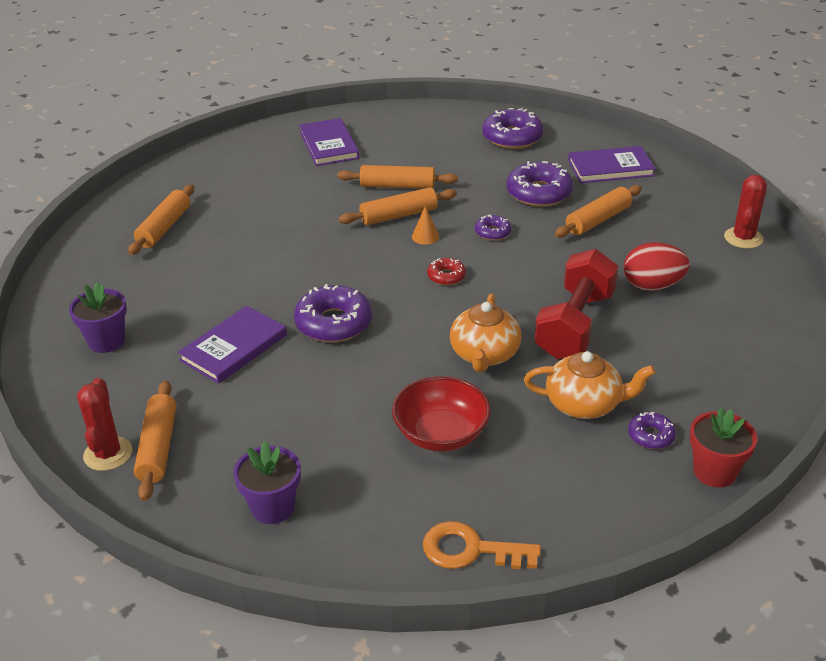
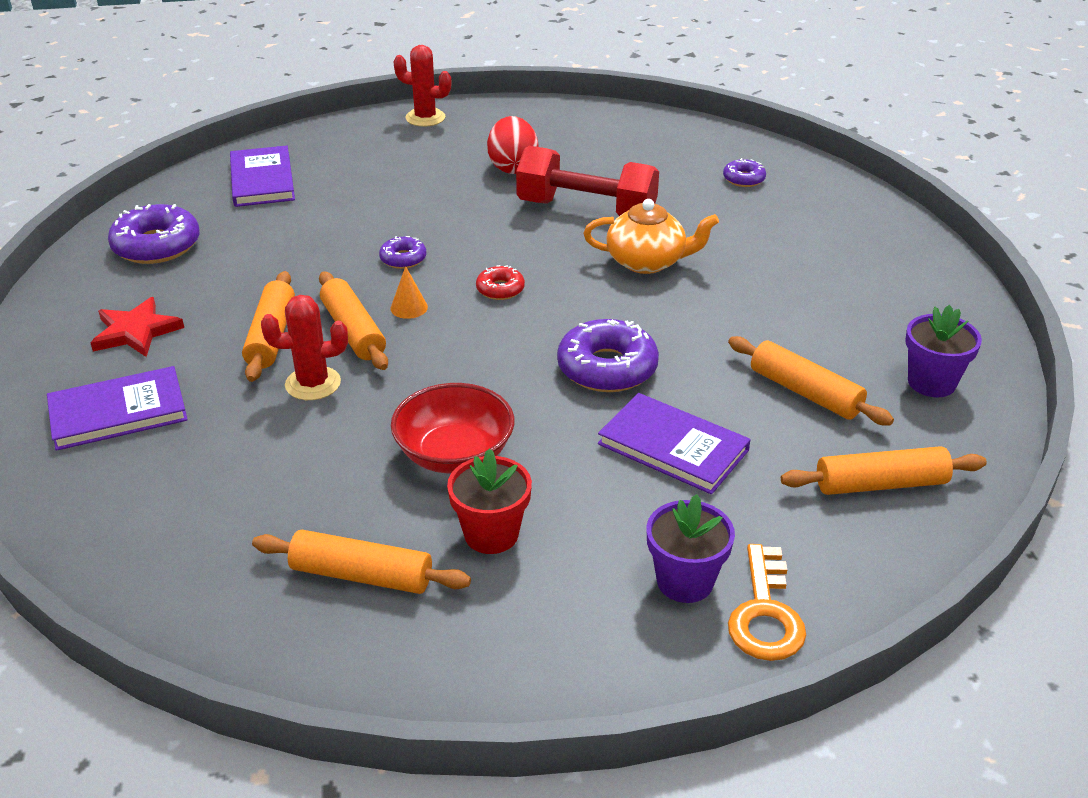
camera: 95 degrees left, 0 degrees up
red cactus [77,378,132,471] -> red cactus moved to [261,295,348,400]
red bowl [392,376,491,452] -> red bowl moved to [391,383,514,473]
orange key [423,521,541,569] -> orange key moved to [728,544,806,661]
purple donut [506,161,573,207] -> none
orange teapot [524,351,655,419] -> none
orange rolling pin [555,185,642,238] -> orange rolling pin moved to [728,336,894,426]
red flower pot [690,408,757,488] -> red flower pot moved to [447,448,532,554]
none -> red star [91,297,184,357]

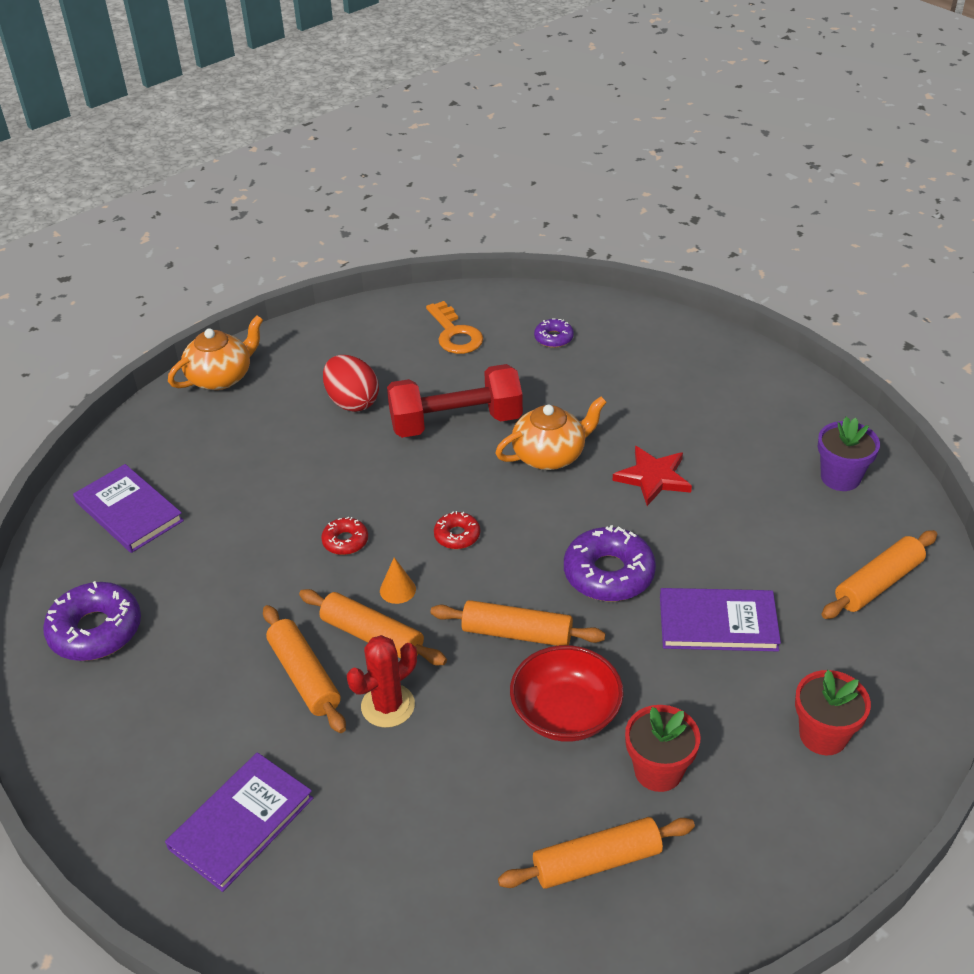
camera: 30 degrees left, 5 degrees up
red star [91,297,184,357] -> red star moved to [612,446,692,506]
purple donut [379,236,426,269] -> red donut [321,517,368,555]
red cactus [393,45,451,127] -> orange teapot [168,315,263,390]
purple flower pot [647,494,735,603] -> red flower pot [795,670,871,755]
orange rolling pin [728,336,894,426] -> orange rolling pin moved to [430,600,605,646]
orange key [728,544,806,661] -> orange key moved to [426,301,483,354]

